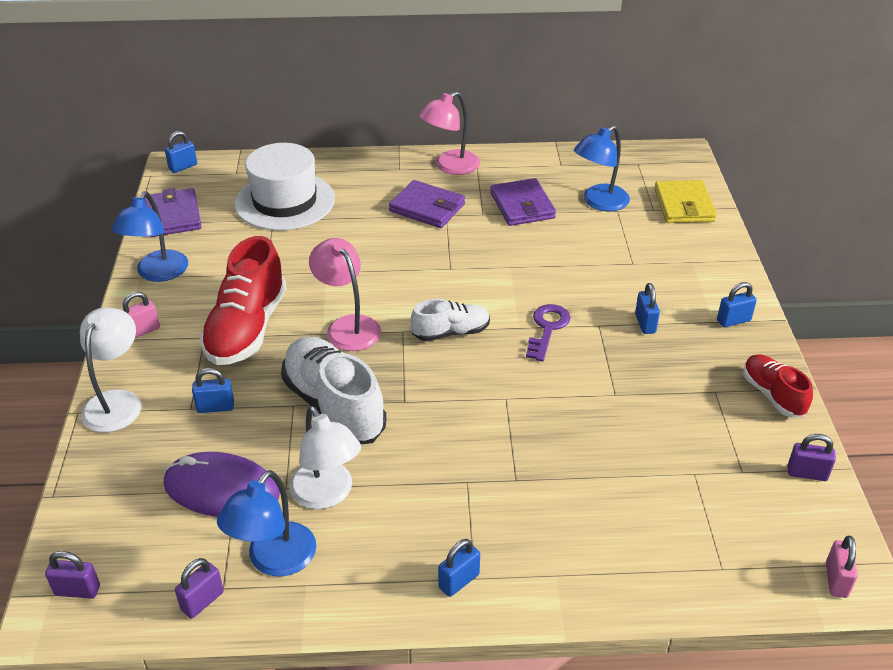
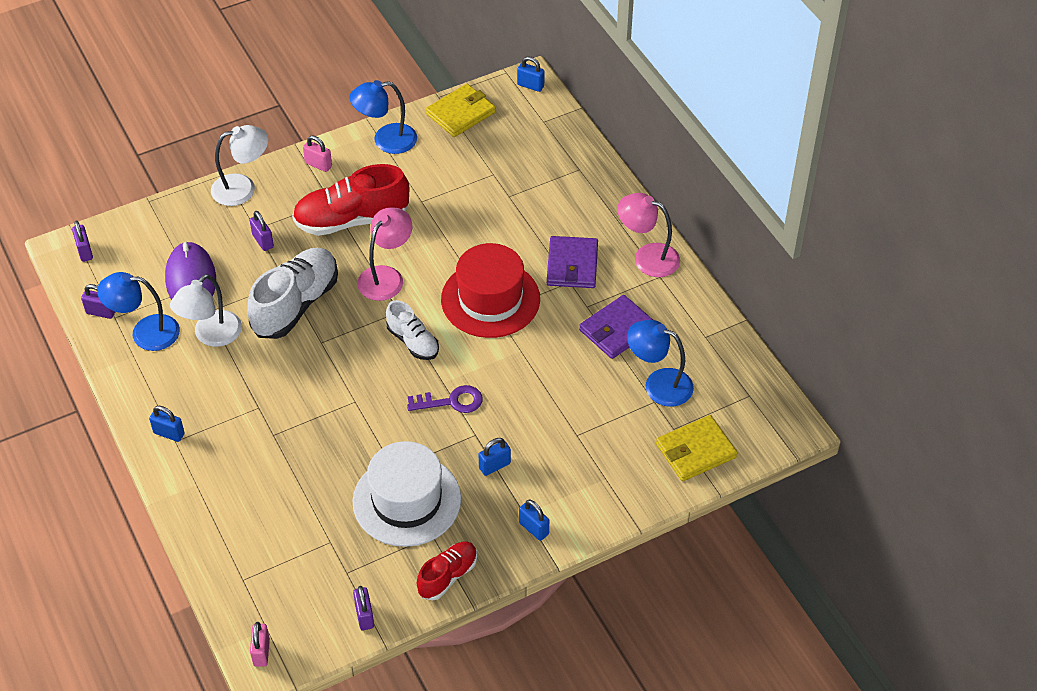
camera: 65 degrees right, 10 degrees up
purple wallet [144,188,202,237] -> yellow wallet [426,84,496,137]
blue padlock [192,368,234,413] -> purple padlock [250,211,274,251]
white hat [234,143,335,231] -> white hat moved to [353,441,461,547]
pink padlock [826,536,858,598] -> pink padlock turned 75 degrees counterclockwise [250,622,270,667]
none -> red hat [441,243,540,338]

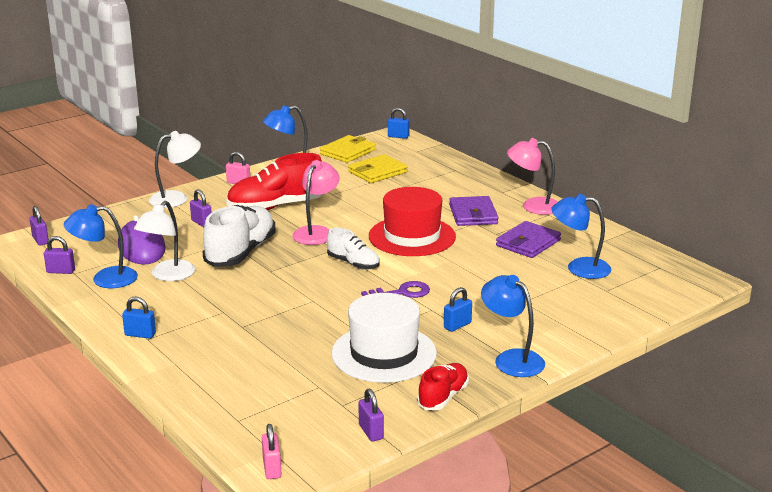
camera: 10 degrees left, 25 degrees down
blue padlock [519,500,549,541] -> blue lamp [481,275,545,377]
yellow wallet [656,415,737,481] -> yellow wallet moved to [348,154,407,183]

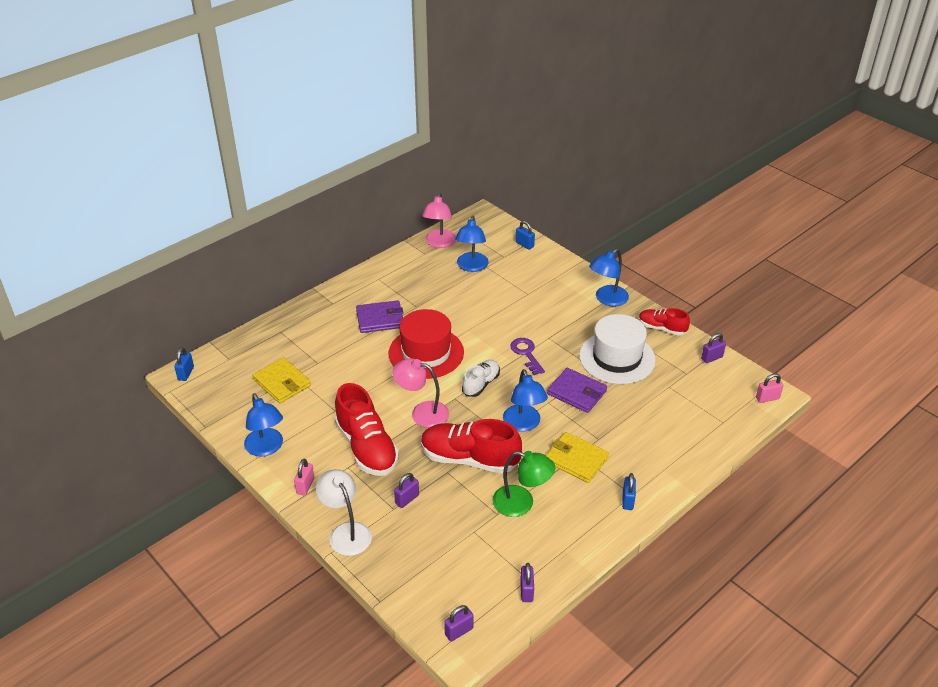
camera: 95 degrees left, 15 degrees up
blue lamp [64,204,138,288] -> blue lamp moved to [503,369,548,432]
purple mouse [118,215,166,265] -> none
white lamp [134,201,195,281] -> green lamp [492,451,555,517]
white shoe [203,205,276,267] -> red shoe [421,419,522,473]
yellow wallet [320,135,376,163] -> yellow wallet moved to [546,432,609,483]
blue padlock [444,287,472,332] -> blue padlock moved to [516,221,535,250]
purple wallet [496,221,561,258] -> purple wallet moved to [547,368,607,413]
pink lamp [507,138,558,215] -> pink lamp moved to [422,193,456,248]

